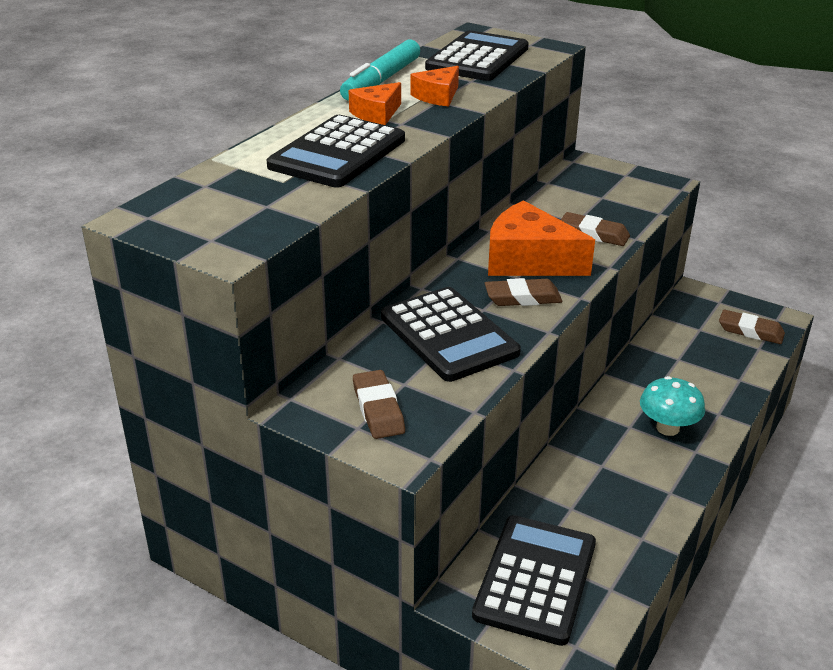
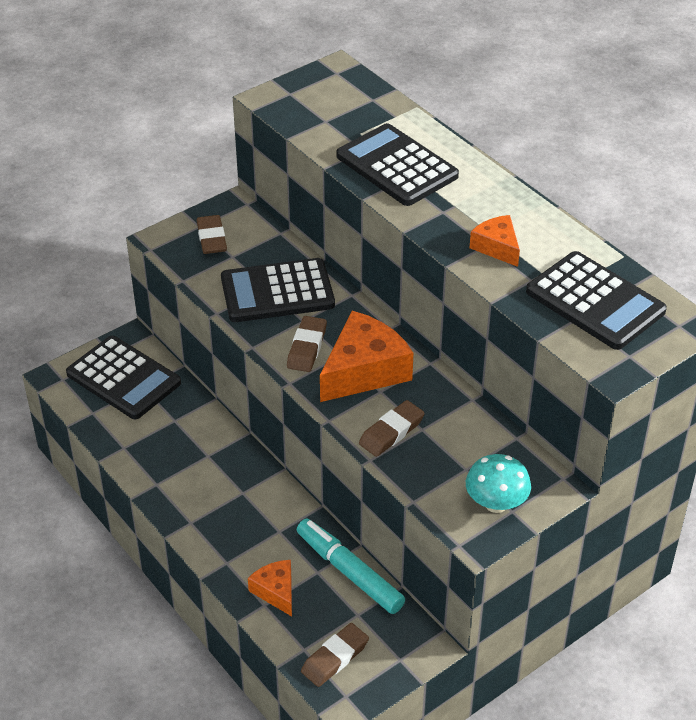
camera: 110 degrees right, 10 degrees up
turquoise marker [340,40,420,101] -> turquoise marker moved to [297,519,405,614]
orange cheese [349,82,401,125] -> orange cheese moved to [248,560,292,616]
brown eraser [353,370,405,439] -> brown eraser turned 75 degrees clockwise [197,215,227,254]
turquoise mushroom [640,376,705,436] -> turquoise mushroom moved to [466,454,531,513]

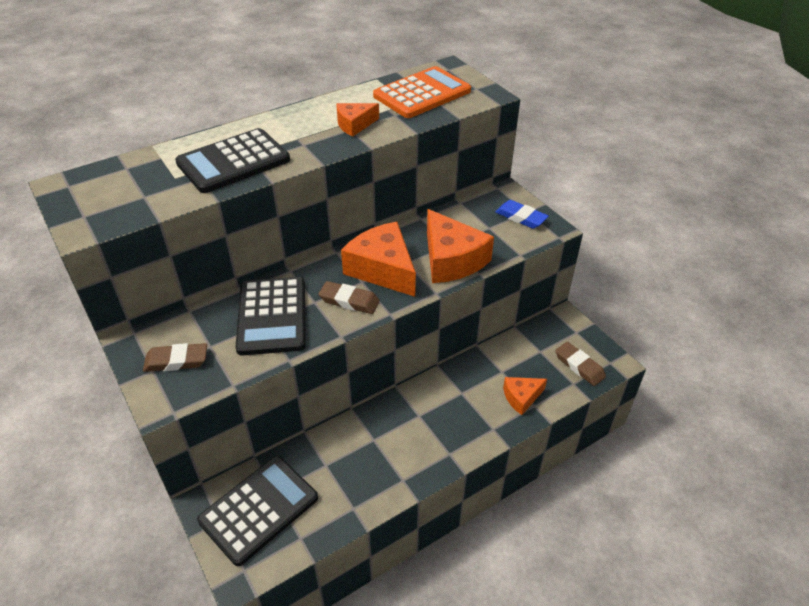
camera: 85 degrees left, 0 degrees up
turquoise marker [297,519,405,614] -> none
brown eraser [359,400,425,457] -> orange cheese [427,209,494,283]
turquoise mushroom [466,454,531,513] -> blue eraser [495,200,549,229]
black calculator [526,251,667,350] -> orange calculator [373,66,471,118]

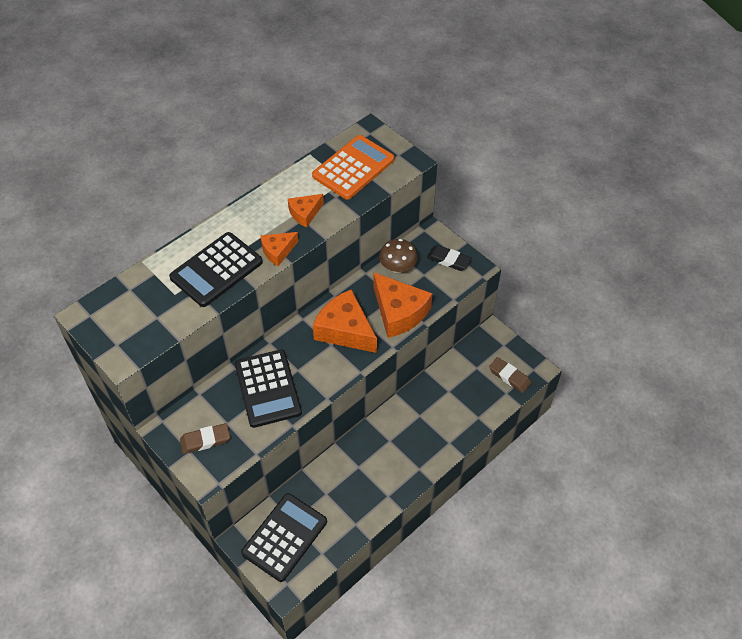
camera: 10 degrees left, 10 degrees up
brown eraser [319,281,380,314] -> none
blue eraser [495,200,549,229] -> black eraser [427,245,472,271]
orange cheese [503,377,547,415] -> orange cheese moved to [260,232,299,266]
none -> brown mushroom [379,239,418,273]

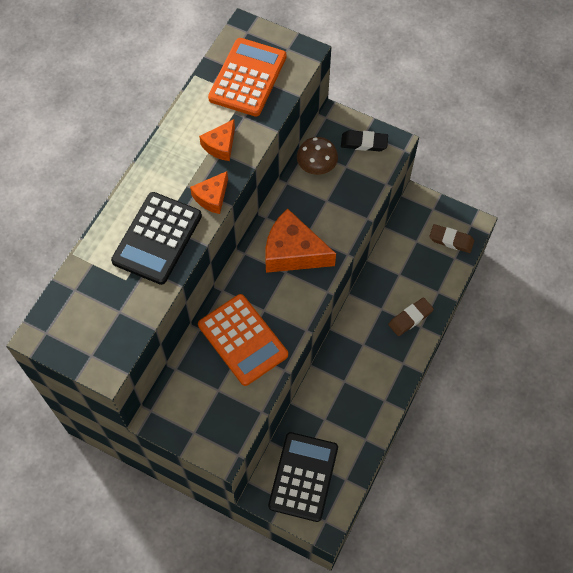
camera: 20 degrees left, 10 degrees up
brown eraser [180,423,230,454] -> brown eraser moved to [388,297,434,336]
black calculator [235,349,302,428] -> orange calculator [198,294,288,386]
orange cheese [373,272,432,338] -> none

